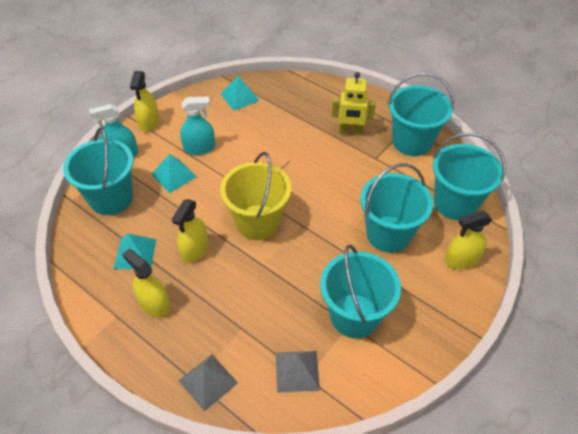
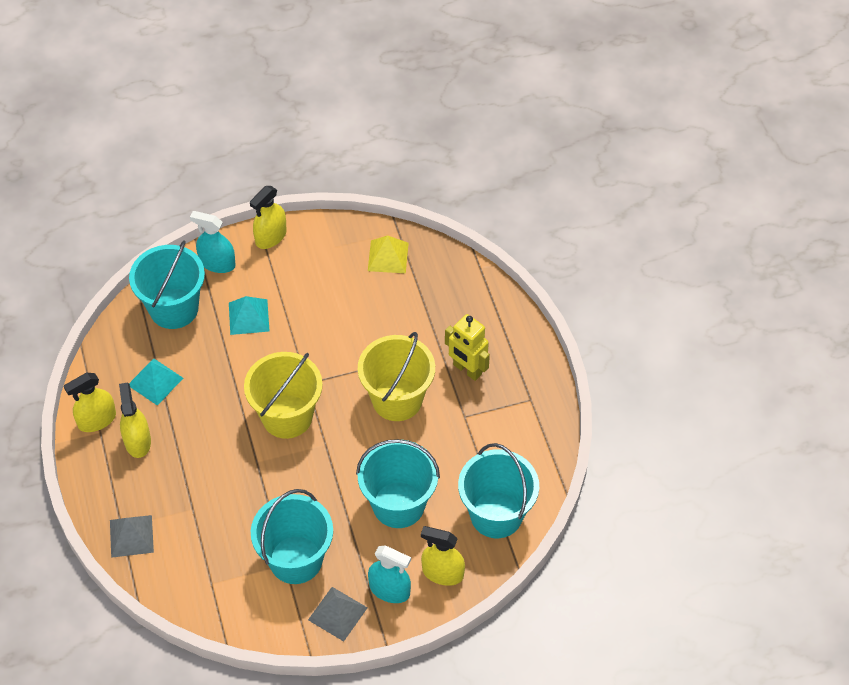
camera: 35 degrees right, 5 degrees up
yellow spray bottle [172,199,208,264] -> yellow spray bottle moved to [64,373,116,432]
turquoise spray bottle [180,97,215,155] -> turquoise spray bottle moved to [368,545,411,603]
turquoise pyramid [221,76,260,111] -> yellow pyramid [368,235,409,273]
grey pyramid [276,351,320,393] -> grey pyramid moved to [308,587,368,641]
turquoise bucket [388,72,454,156] -> none
none -> yellow bucket [358,332,435,421]

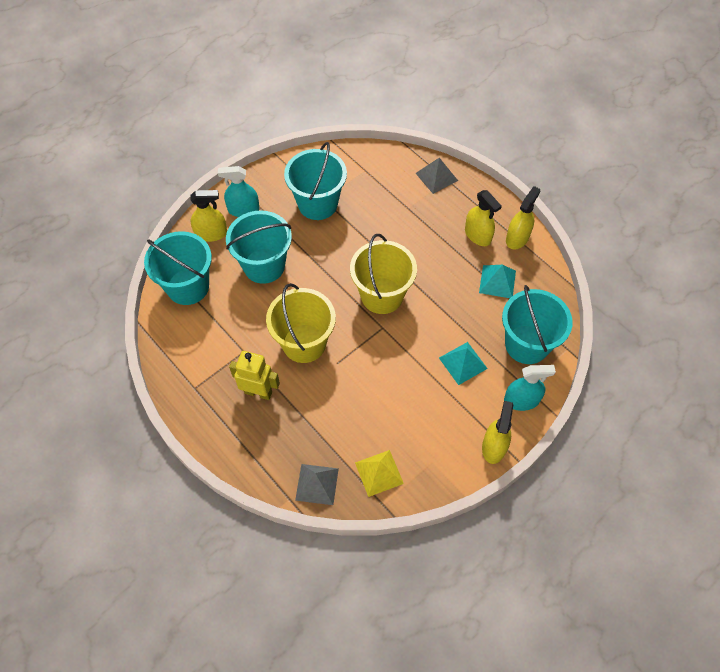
camera: 155 degrees right, 5 degrees up
grey pyramid [308,587,368,641] -> grey pyramid moved to [295,464,339,505]

